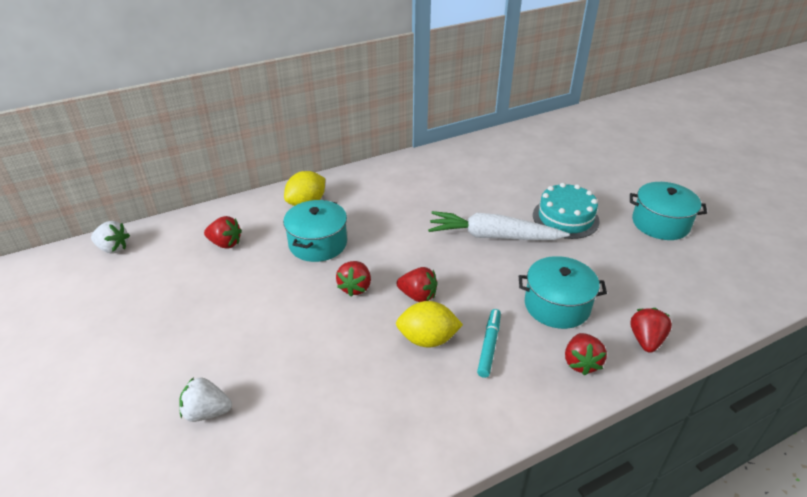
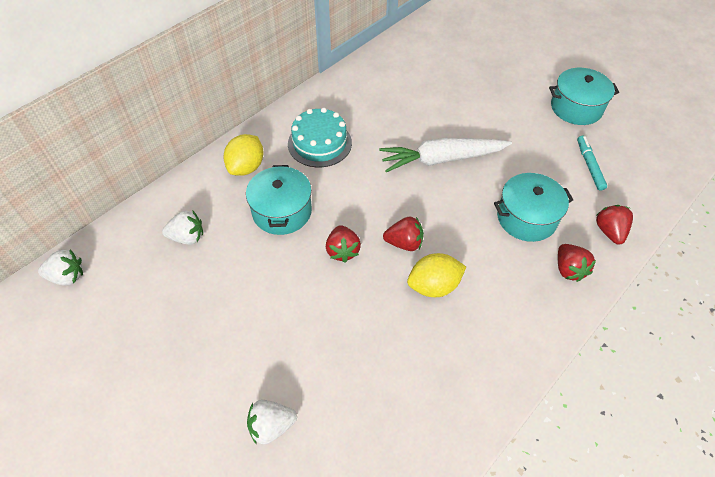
camera: 20 degrees left, 15 degrees up
red strawberry [204,216,242,249] -> white strawberry [162,210,203,245]
turquoise marker [477,309,501,378] -> turquoise marker moved to [577,136,607,191]
turquoise cake [533,183,600,239] -> turquoise cake moved to [288,108,352,167]

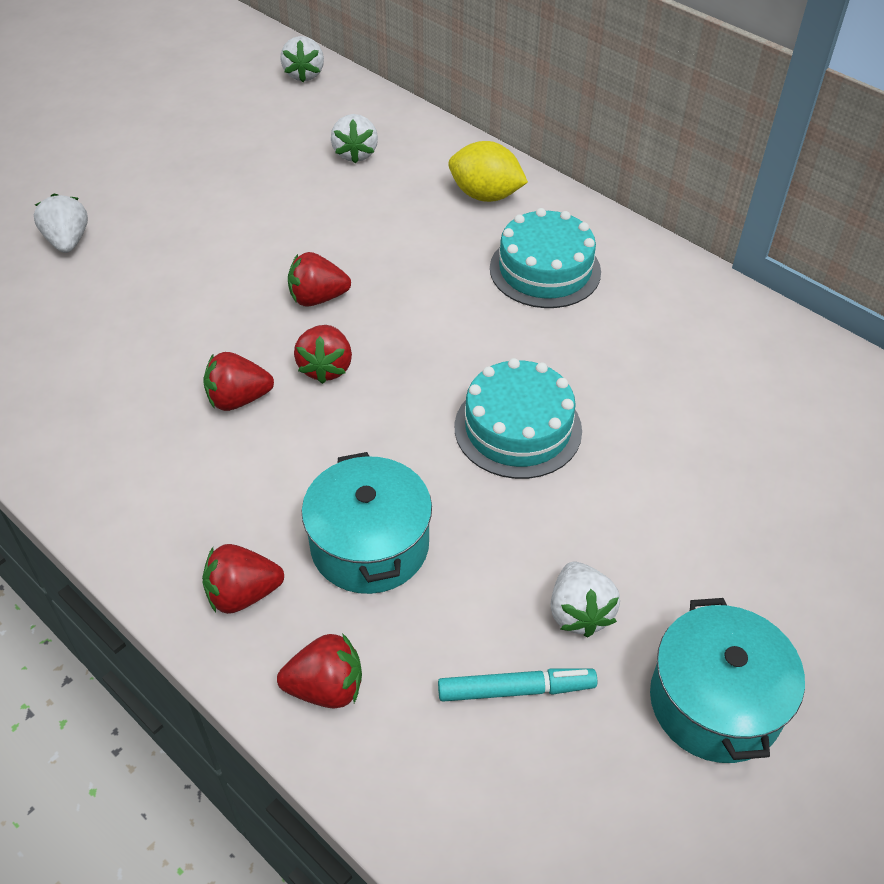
camera: 90 degrees right, 5 degrees down
turquoise pot [246,165,312,235] -> none
white carrot [379,138,512,172] -> turquoise cake [455,358,582,479]
yellow lemon [407,253,466,297] -> red strawberry [203,352,274,411]
none -> white strawberry [551,562,620,637]

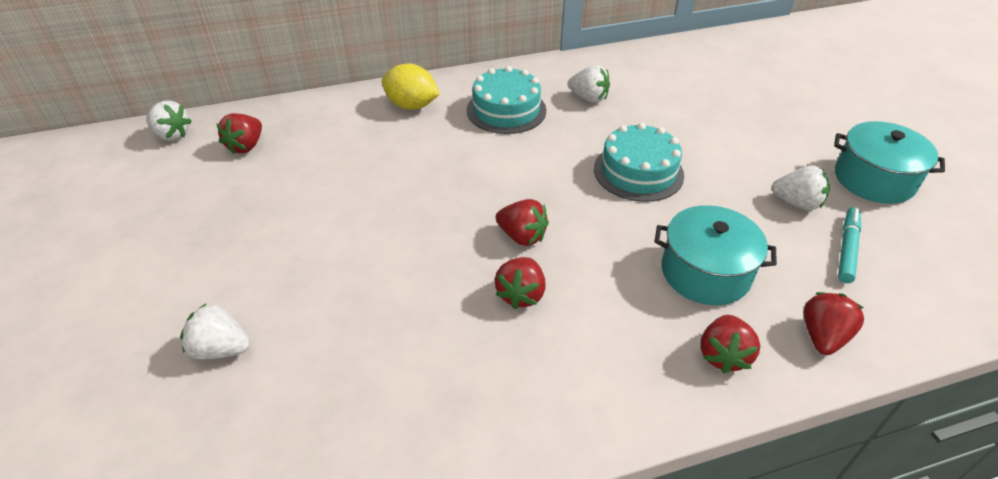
camera: 60 degrees left, 5 degrees down
red strawberry [288,252,351,307] -> red strawberry moved to [216,113,262,154]
white strawberry [331,114,378,164] -> white strawberry moved to [568,65,610,103]
yellow lemon [449,141,528,202] -> yellow lemon turned 60 degrees clockwise [382,64,440,110]

